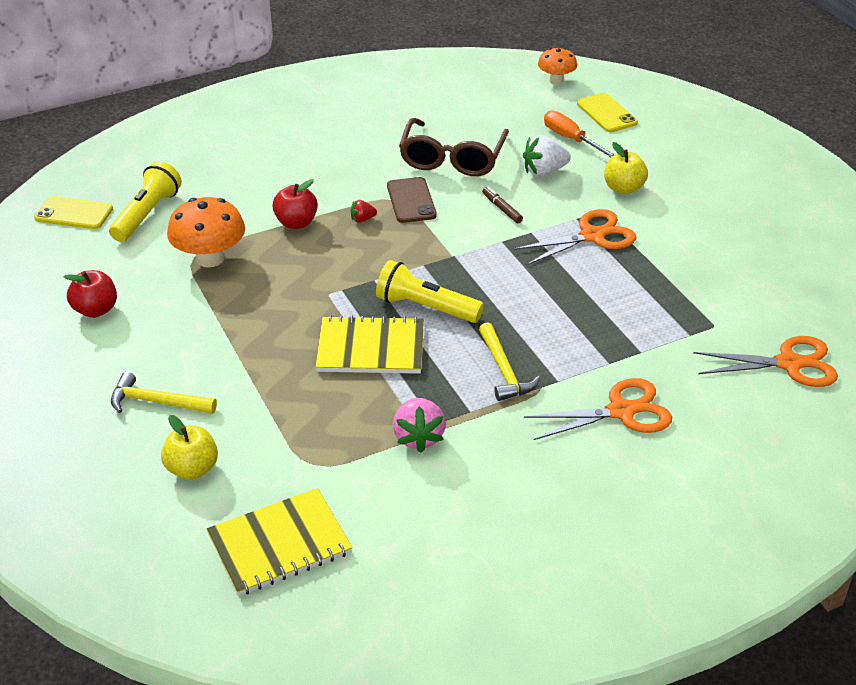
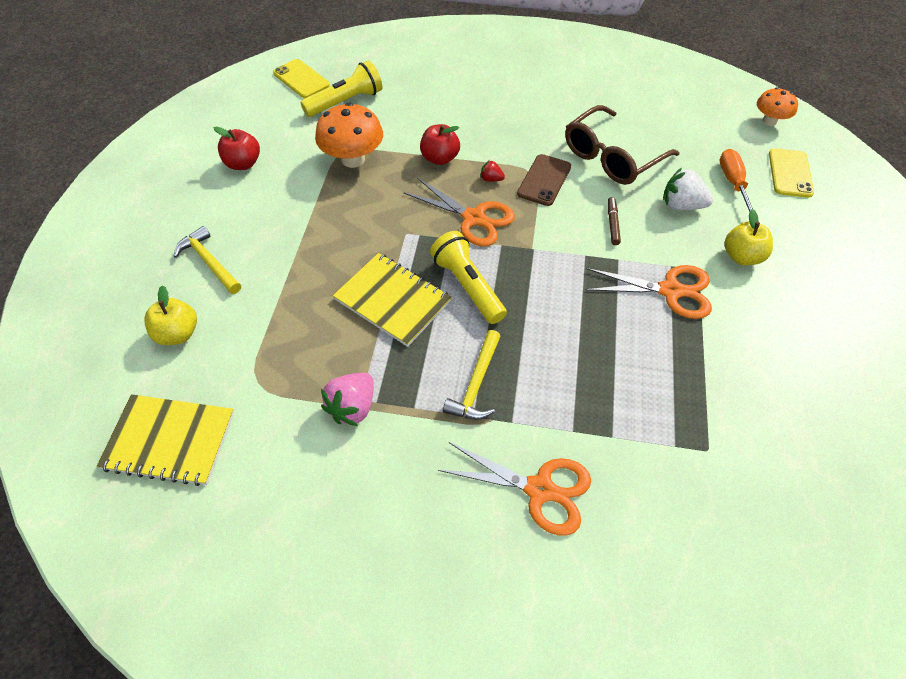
camera: 35 degrees right, 15 degrees up
orange scissors [693,336,838,387] -> orange scissors moved to [404,178,515,247]

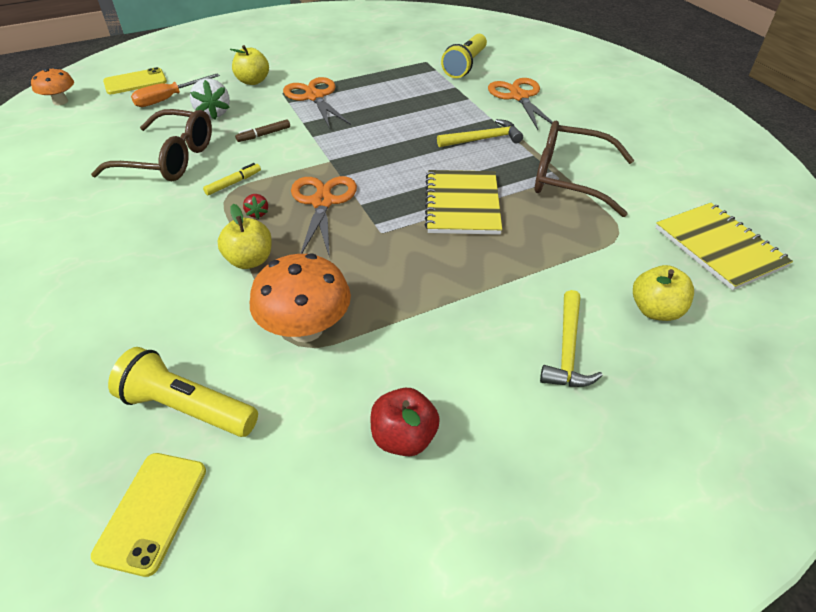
camera: 125 degrees left, 10 degrees down
pink strawberry [321,373,374,426] -> brown glasses [535,120,634,217]
red apple [420,124,460,165] -> yellow apple [218,204,272,269]
yellow flashlight [430,231,507,324] -> yellow flashlight moved to [441,34,487,78]
brown phone [517,154,571,206] -> yellow marker [203,163,261,195]

